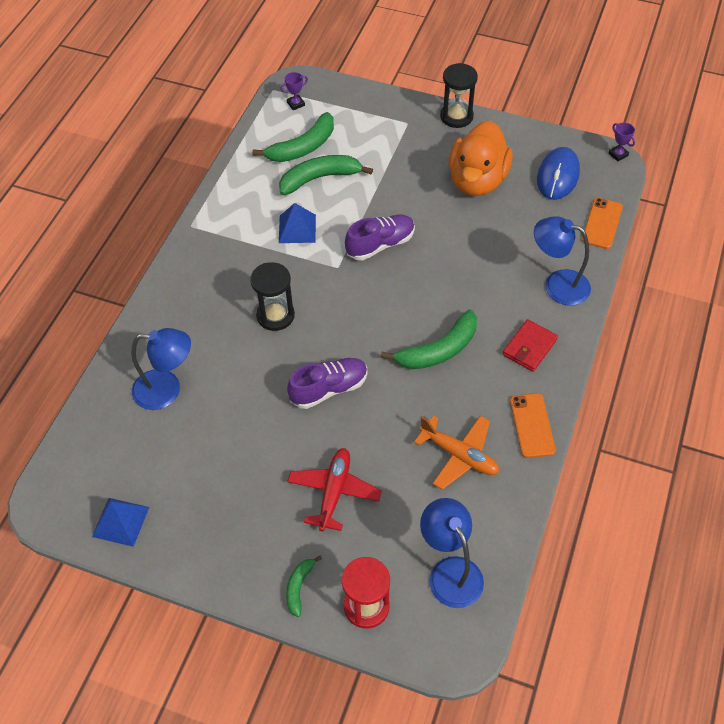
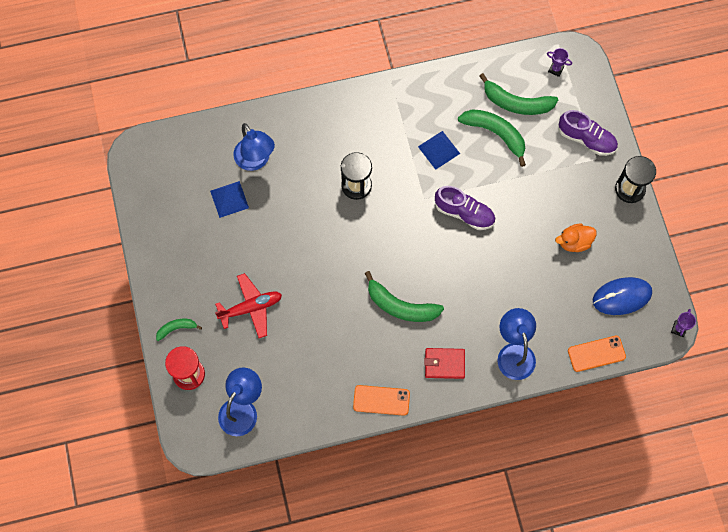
camera: 55 degrees right, 15 degrees up
blue pyramid [92,498,149,547] -> blue pyramid moved to [210,181,249,218]
purple shoe [287,358,367,409] -> purple shoe moved to [559,110,618,156]
orange plane [414,415,499,490] -> none
orange duck [449,120,513,196] -> orange duck [555,224,597,252], size x0.52
orange phone [510,393,556,458] -> orange phone turned 45 degrees clockwise [353,385,410,416]

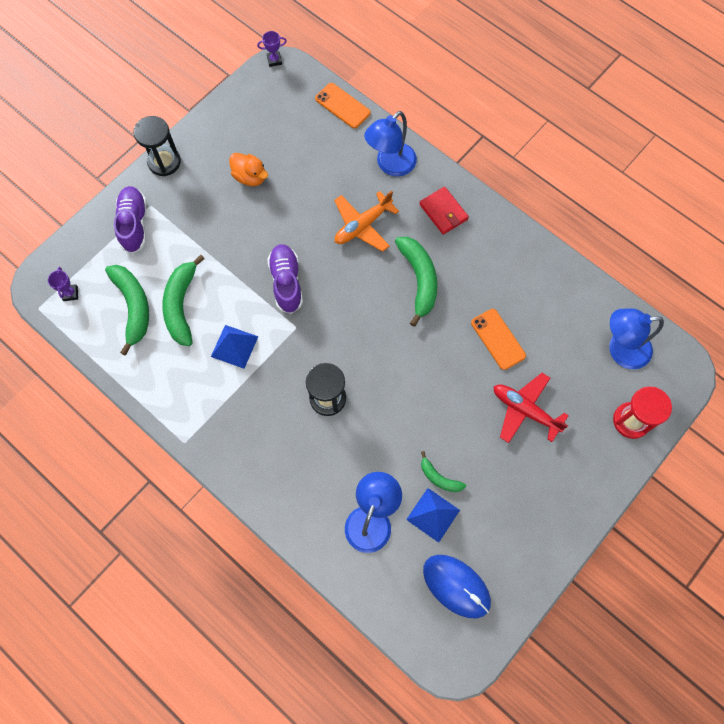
camera: 125 degrees left, 0 degrees up
green banana [156,319,202,341] -> green banana moved to [421,451,466,492]
orange phone [353,385,410,416] -> orange phone moved to [471,309,526,370]
blue mouse [593,277,652,315] -> blue mouse moved to [423,555,491,619]
none -> orange plane [334,191,399,252]

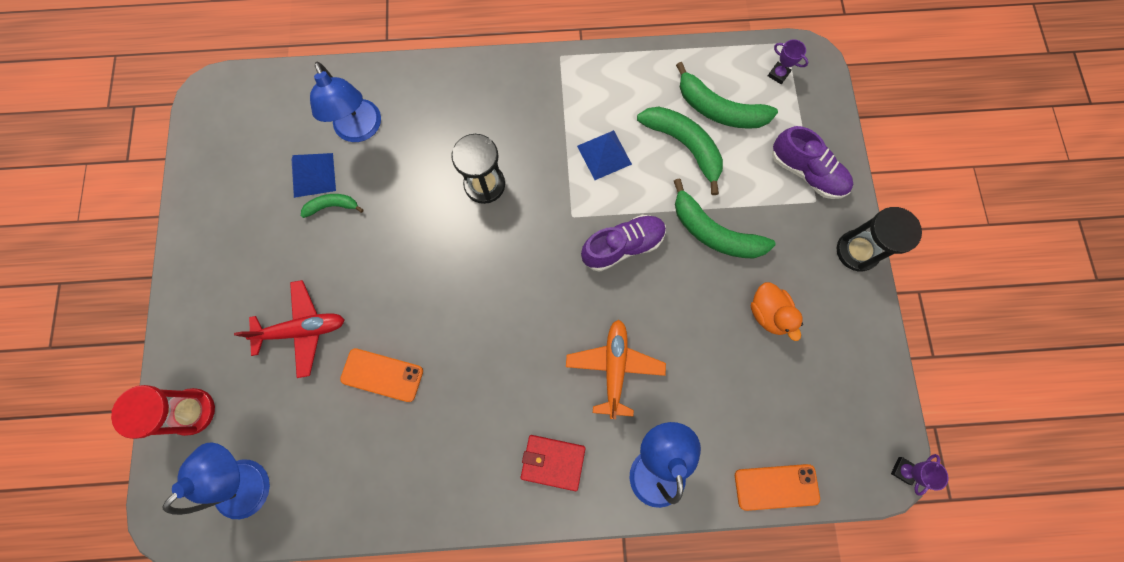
camera: 135 degrees right, 5 degrees up
orange duck [229,153,268,186] -> orange duck turned 105 degrees counterclockwise [751,282,803,341]
purple shoe [267,244,303,314] -> purple shoe turned 60 degrees counterclockwise [581,215,666,272]
green banana [395,237,437,326] -> green banana moved to [674,178,775,259]
blue mouse [423,555,491,619] -> none

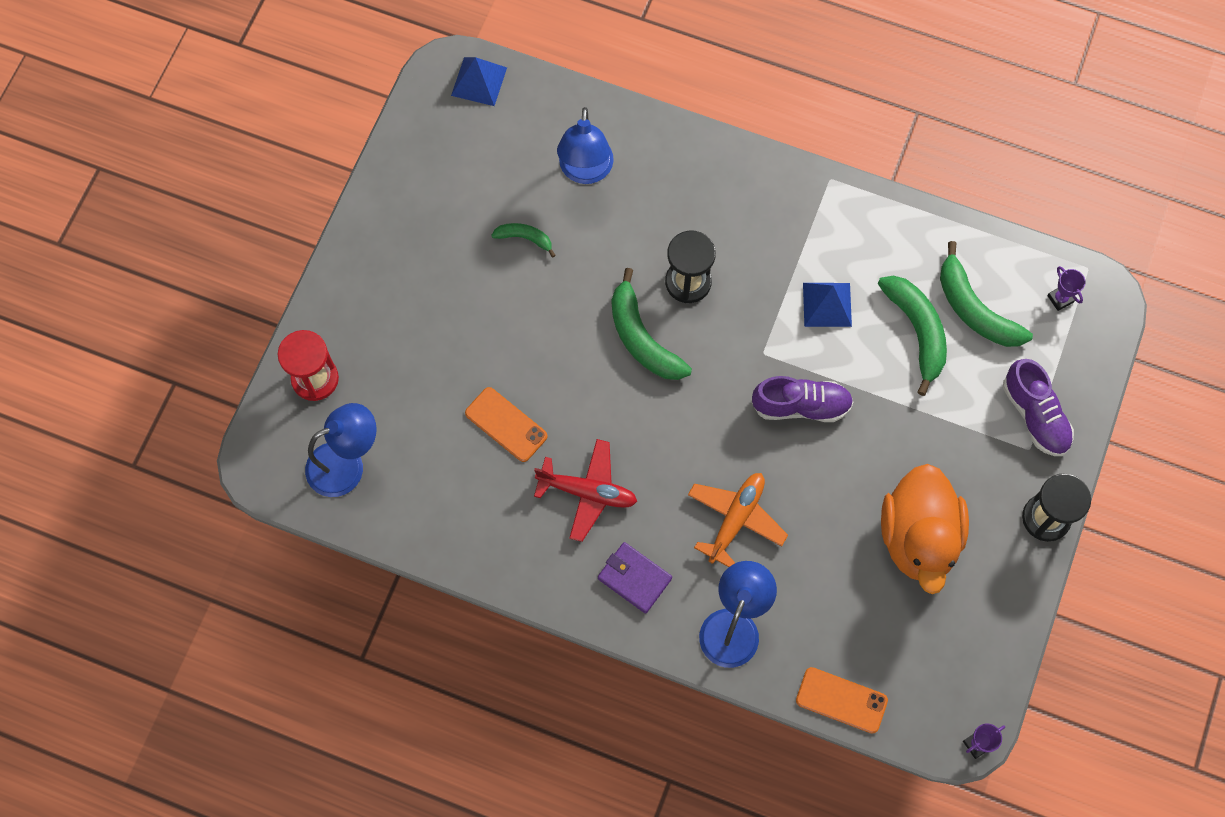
camera: 25 degrees right, 5 degrees down
red plane [234,280,344,378] -> red plane moved to [534,439,637,542]
blue pyramid [292,153,336,198] -> blue pyramid moved to [451,57,507,106]
red wallet [521,435,586,491] -> purple wallet [598,542,672,613]
green banana [674,178,775,259] -> green banana moved to [612,268,692,380]
orange duck [751,282,803,341] -> orange duck [881,464,969,594], size x1.93

